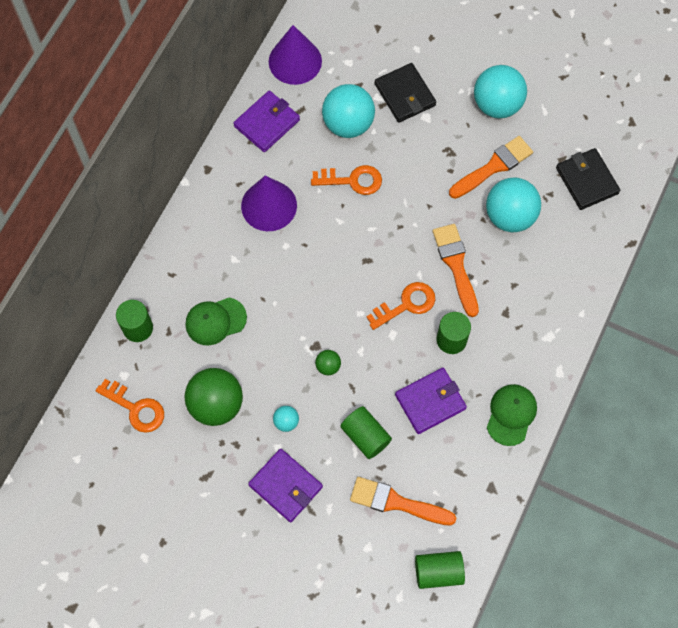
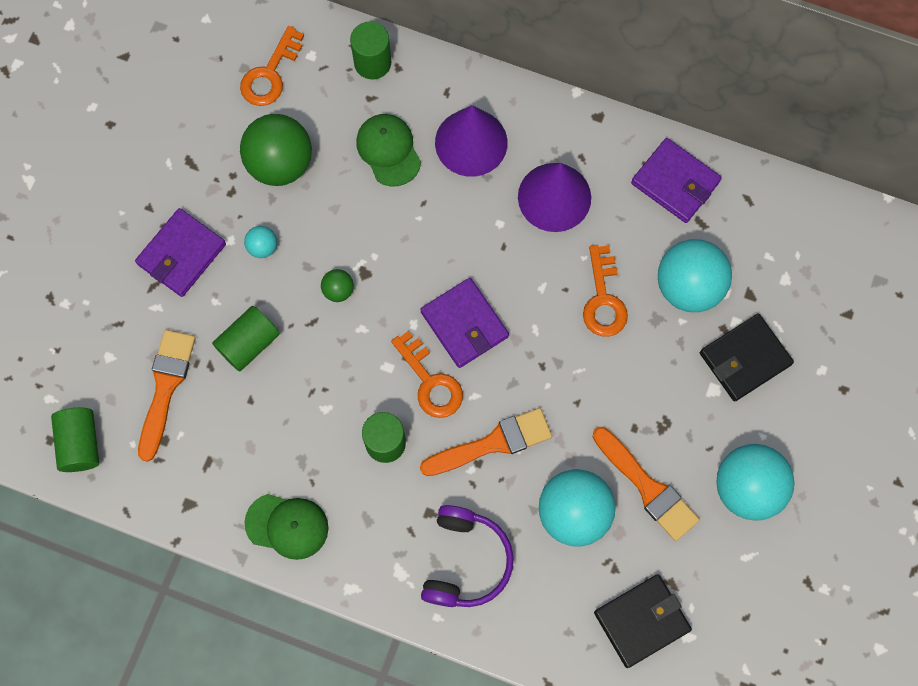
camera: 85 degrees right, 5 degrees up
purple cone [269,25,322,85] -> purple cone moved to [435,105,508,177]
purple wallet [395,368,467,434] -> purple wallet moved to [420,278,509,368]
none -> purple headphones [421,505,514,607]

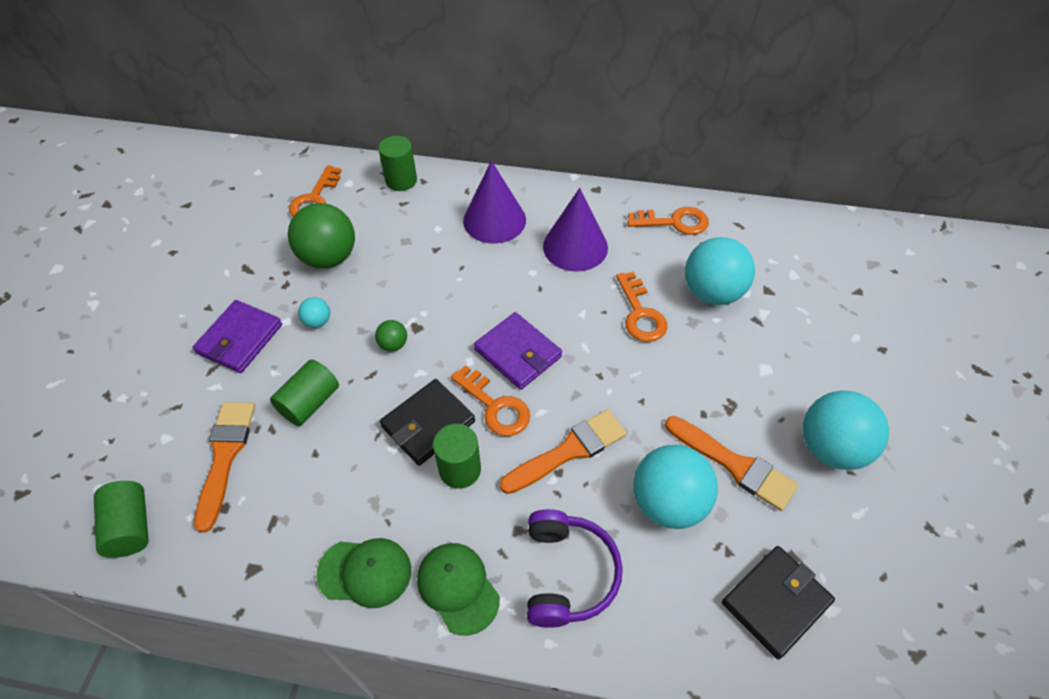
camera: 10 degrees left, 20 degrees down
green cap [356,114,421,186] -> green cap moved to [417,543,500,636]
purple wallet [631,138,722,223] -> orange key [627,207,709,235]
black wallet [700,314,794,402] -> black wallet moved to [380,379,475,466]

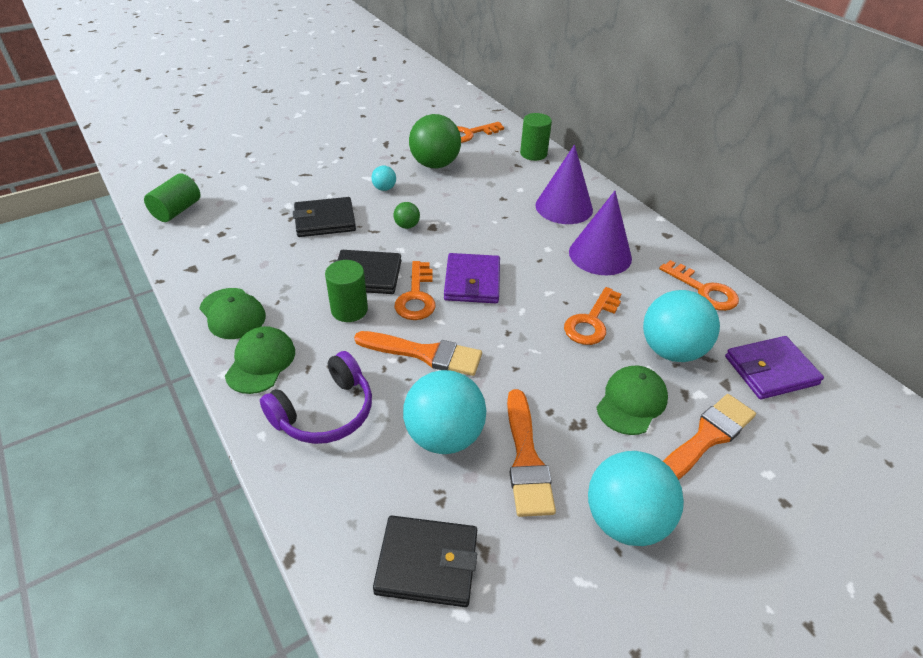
camera: 45 degrees right, 10 degrees down
purple wallet [192,300,282,373] -> purple wallet moved to [725,336,824,399]
orange brush [194,402,255,533] -> orange brush moved to [663,394,756,480]
green cylinder [270,359,339,426] -> black wallet [293,197,356,237]
none -> green cap [597,366,668,435]

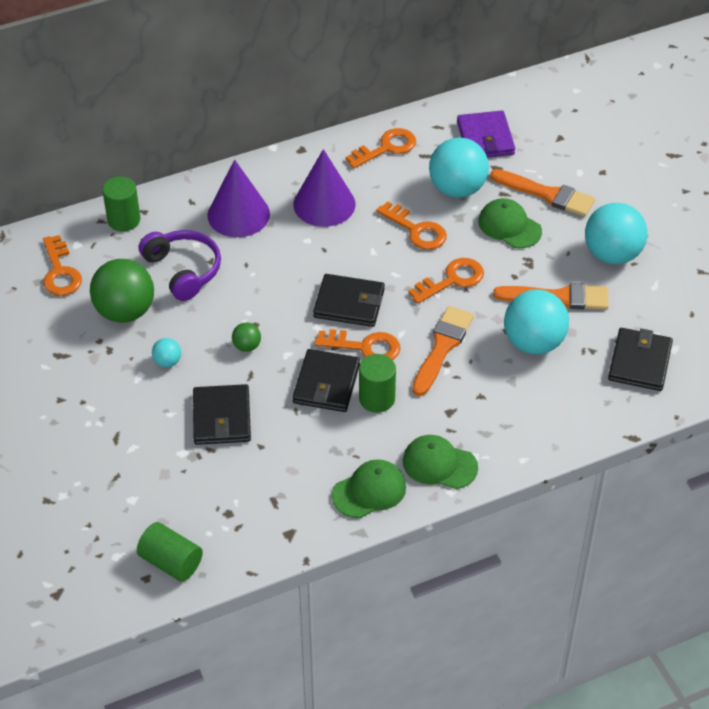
camera: 80 degrees left, 5 degrees up
purple headphones [260,351,372,444] -> purple headphones moved to [139,230,221,301]
purple wallet [444,253,500,303] -> black wallet [313,274,385,327]
orange brush [663,394,756,480] -> orange brush turned 150 degrees clockwise [490,169,595,216]
none -> orange key [409,258,484,304]

